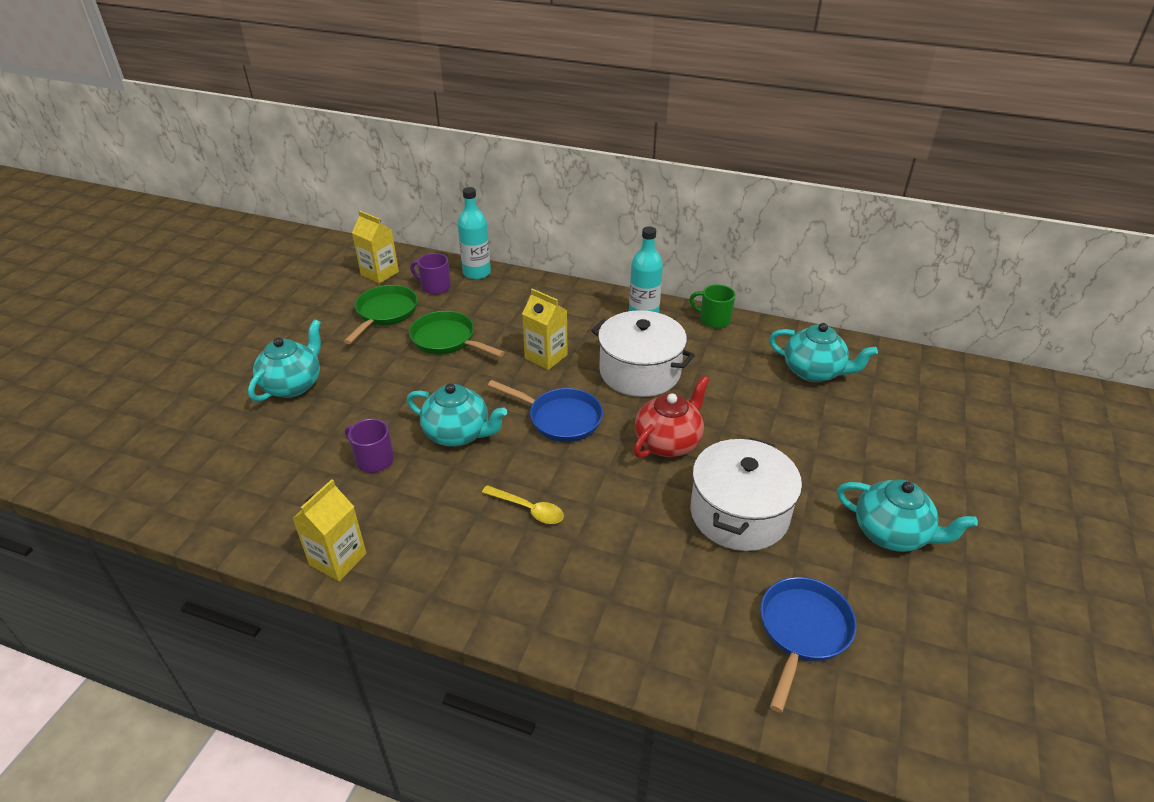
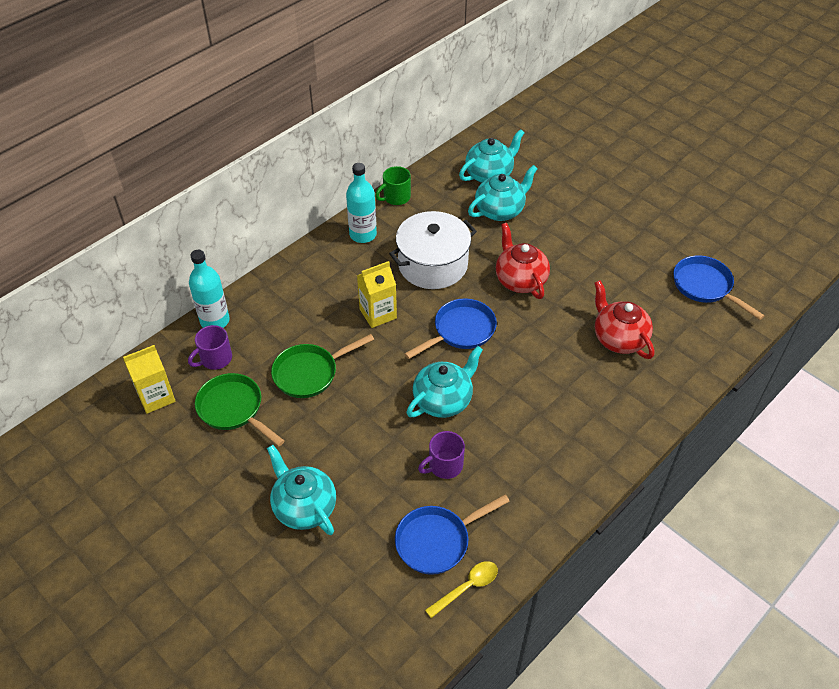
camera: 65 degrees left, 10 degrees up
yellow carton [292,479,367,581] -> none
yellow spoon [482,485,564,524] -> yellow spoon moved to [425,561,498,618]
white pot [690,438,802,551] -> none
turquoise teapot [837,480,978,552] -> turquoise teapot moved to [468,165,538,221]
none -> blue pan [395,494,510,575]
none -> red teapot [594,280,654,359]

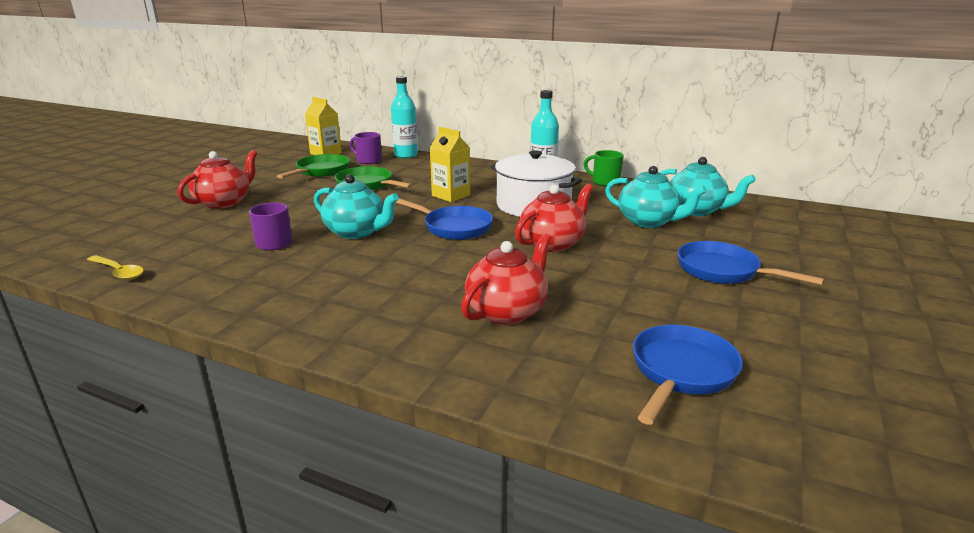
camera: 70 degrees right, 25 degrees down
turquoise teapot [267,445,336,535] -> red teapot [177,150,257,209]
blue pan [395,494,510,575] -> blue pan moved to [677,241,825,285]

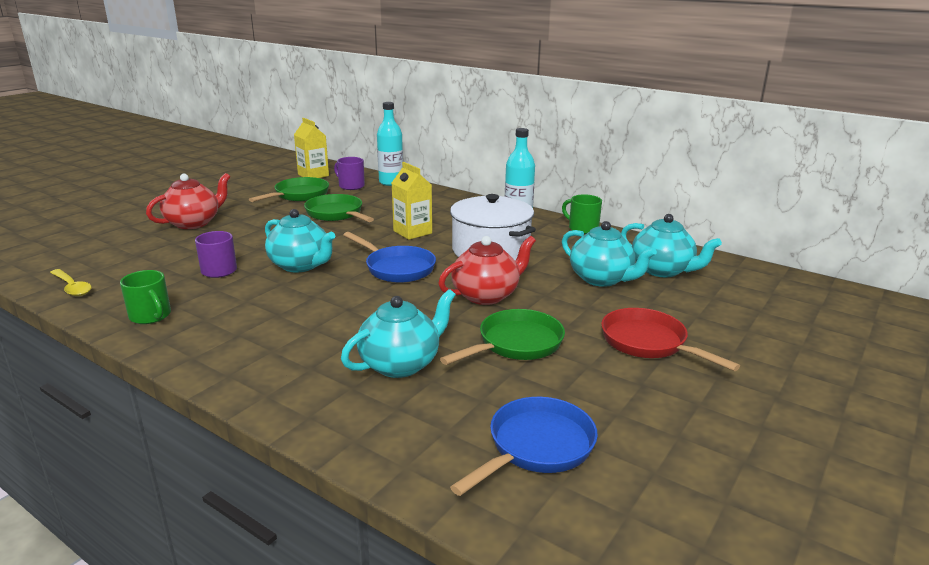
camera: 10 degrees right, 0 degrees up
red teapot [461,233,551,325] -> turquoise teapot [341,289,456,378]
blue pan [677,241,825,285] -> red pan [601,308,740,371]
none -> green mug [120,270,171,324]
none -> green pan [440,309,565,365]

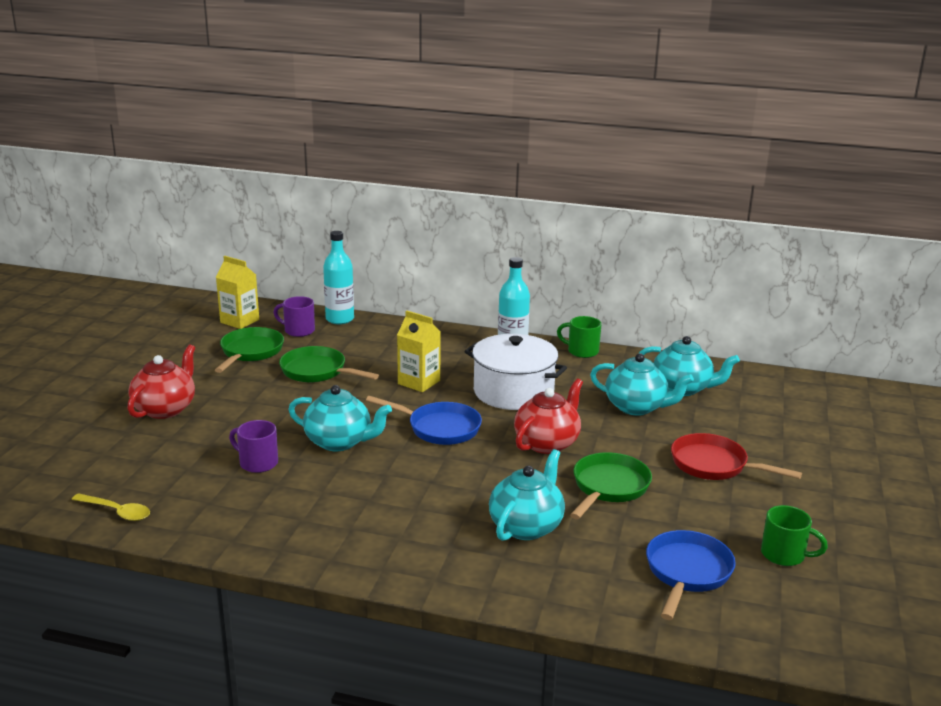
camera: 20 degrees left, 0 degrees up
green mug [120,270,171,324] -> green mug moved to [761,505,828,566]

